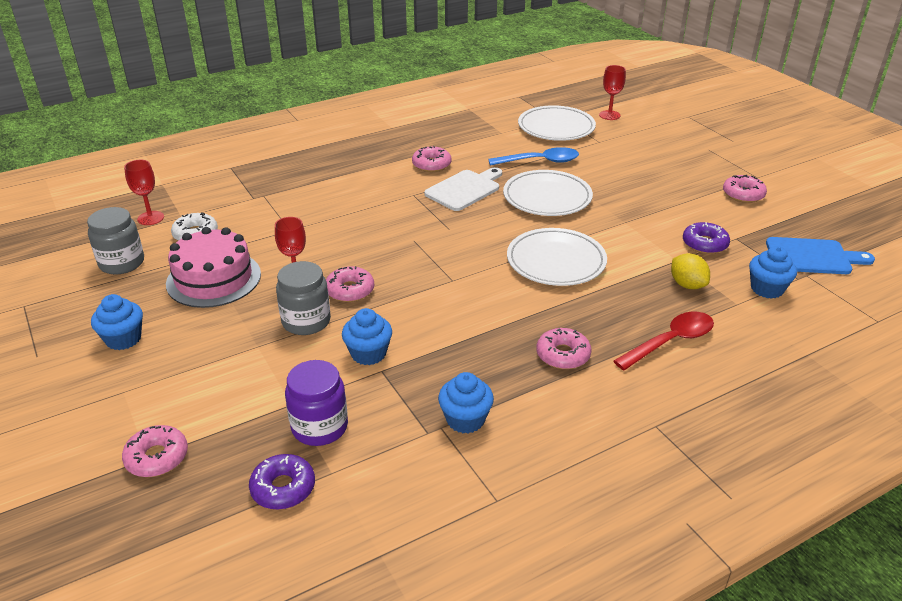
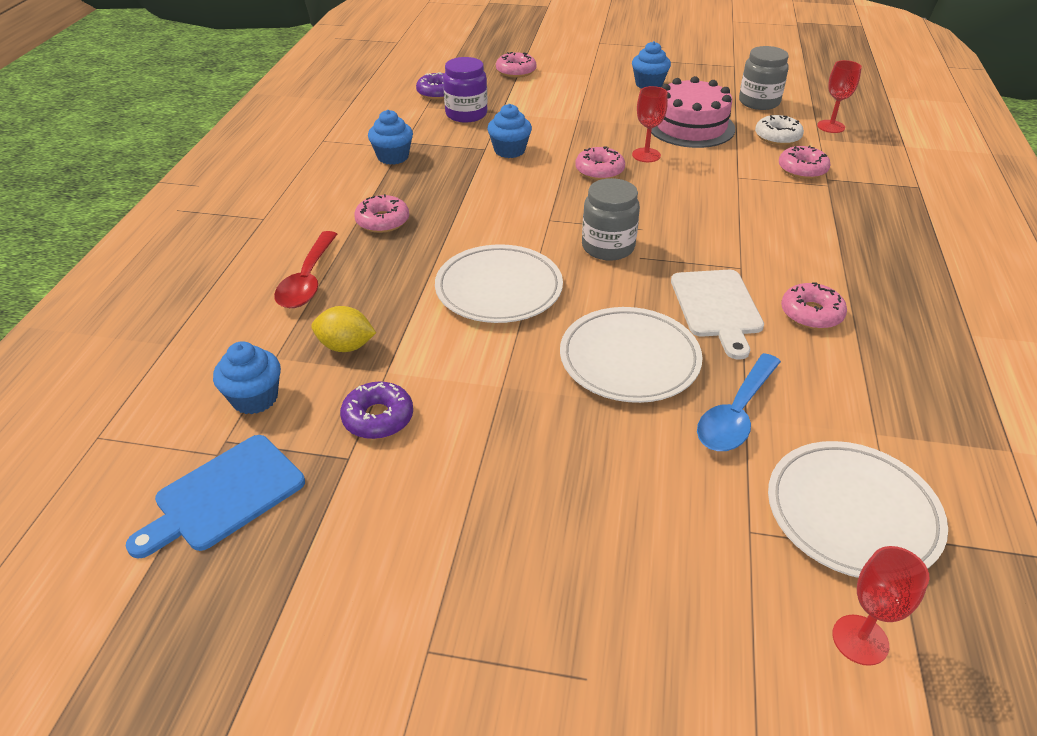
camera: 130 degrees right, 5 degrees up
grey jar [276,261,331,335] -> grey jar moved to [582,178,640,261]
pink donut [723,175,767,203] -> pink donut moved to [779,145,830,179]

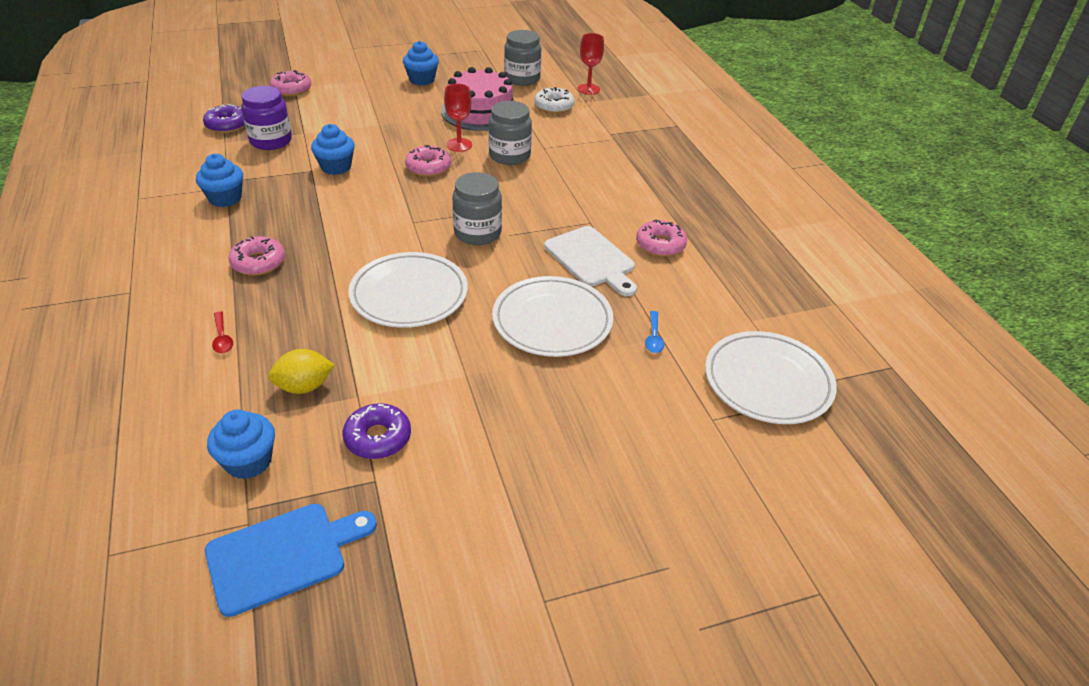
camera: 30 degrees left, 0 degrees up
blue cutting board [126,435,305,559] -> blue cutting board turned 135 degrees counterclockwise [205,504,377,617]
red spoon [274,231,337,308] -> red spoon [212,311,233,353], size x0.49
blue spoon [697,353,781,451] -> blue spoon [645,311,665,353], size x0.49
pink donut [779,145,830,179] -> none
red goblet [832,546,929,666] -> none
none -> grey jar [488,101,532,165]

